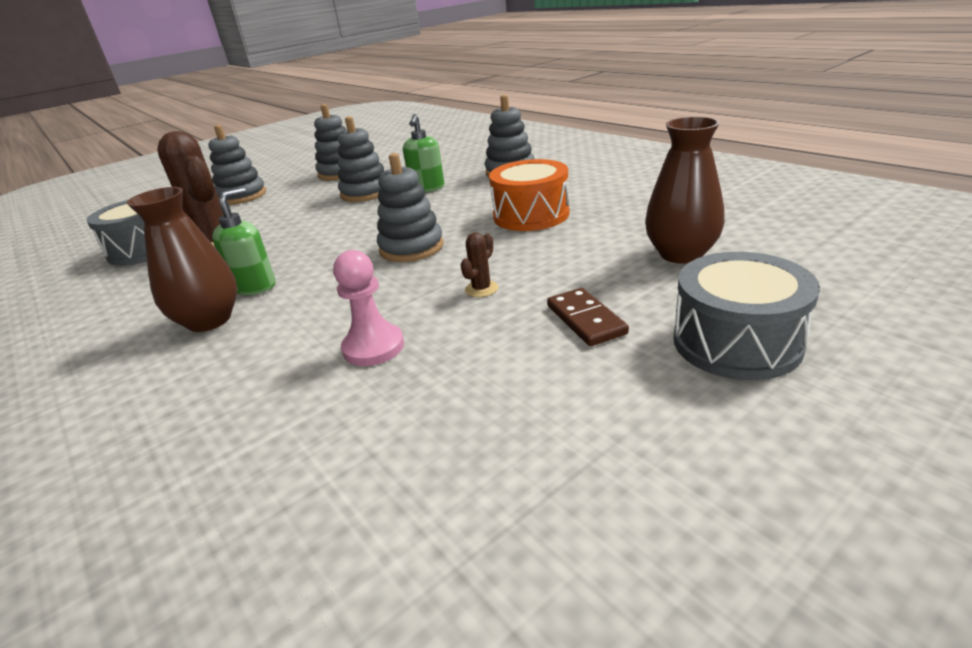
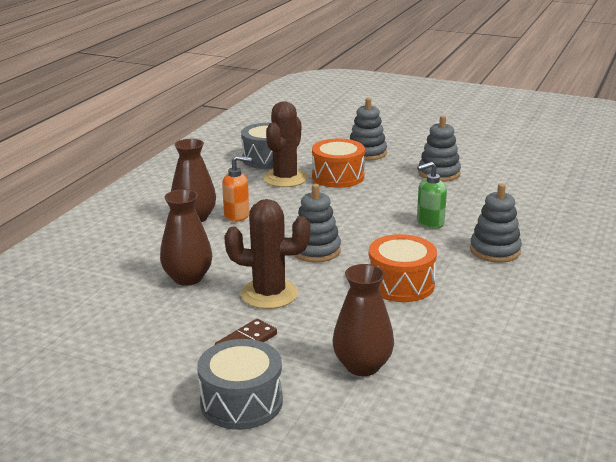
camera: 60 degrees right, 5 degrees down
green soap dispenser [212,187,276,295] -> orange soap dispenser [222,155,252,222]
pink pawn [333,250,404,366] -> brown vase [160,189,212,286]
grey stacking toy [338,116,384,202] -> none
brown cactus [460,233,498,297] -> brown cactus [224,199,311,309], size x2.41
none -> orange drum [312,138,365,188]

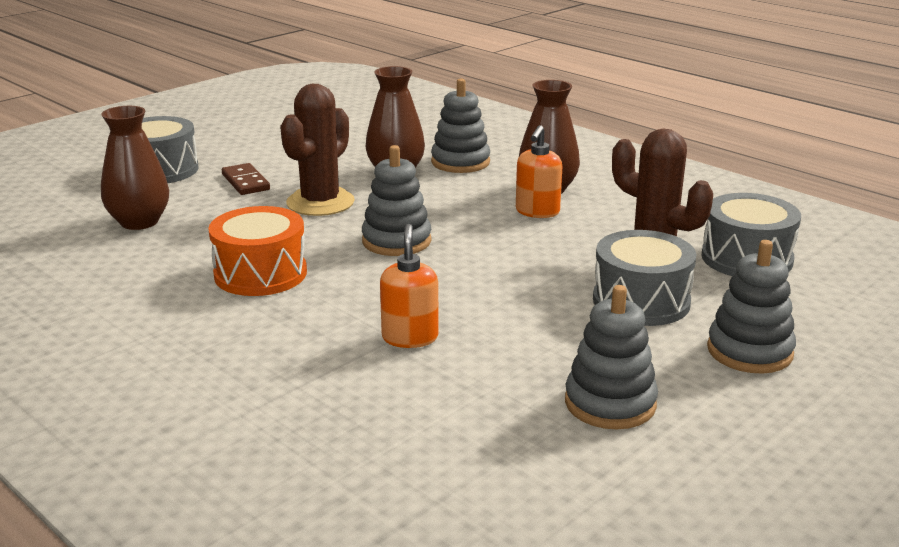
camera: 110 degrees right, 0 degrees up
orange drum [312,138,365,188] -> grey drum [593,230,696,326]
green soap dispenser [417,162,447,229] -> orange soap dispenser [380,224,439,348]
grey stacking toy [470,184,522,263] -> grey stacking toy moved to [431,79,490,173]

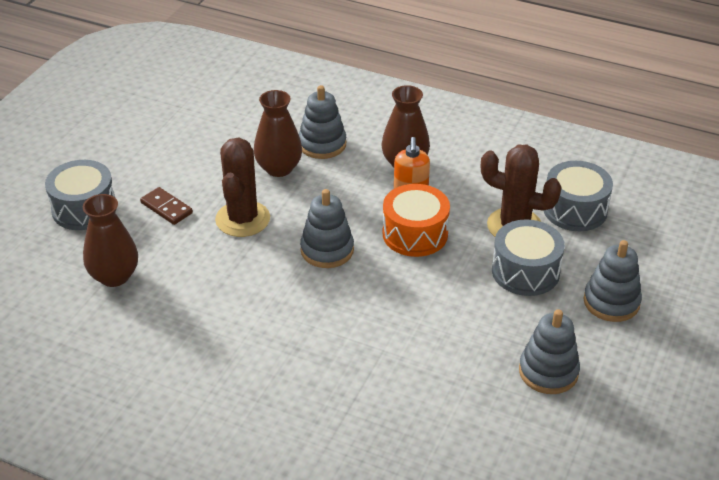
camera: 20 degrees left, 15 degrees up
orange drum [208,206,307,296] -> orange drum moved to [383,184,450,257]
orange soap dispenser [380,224,439,348] -> none

